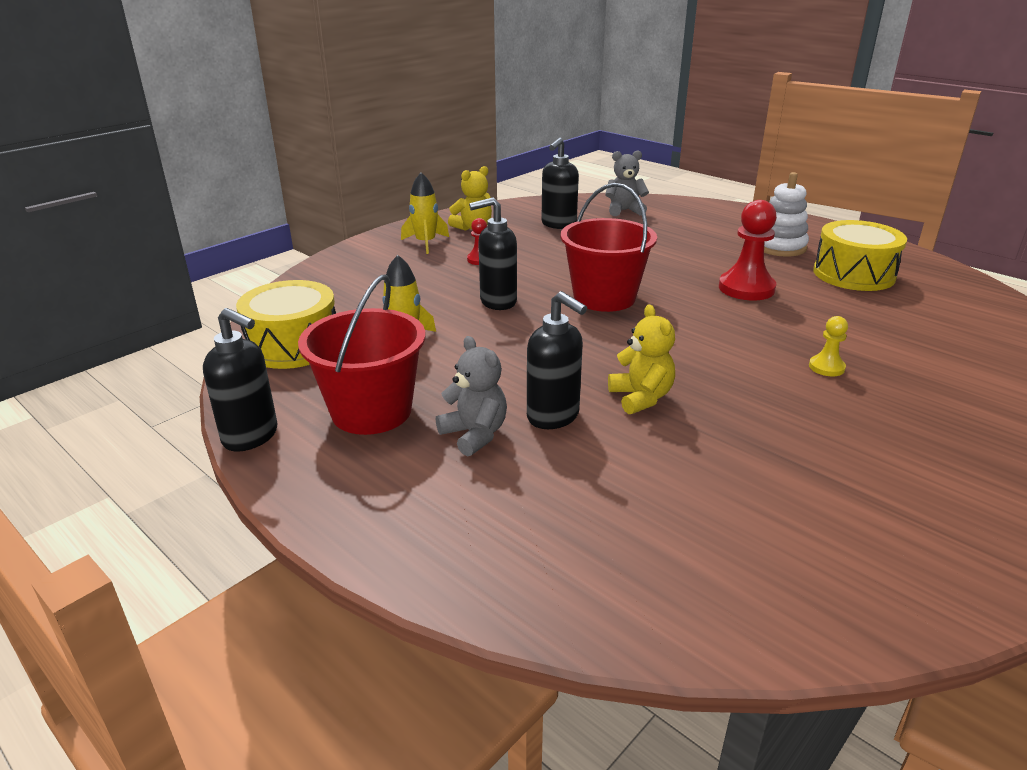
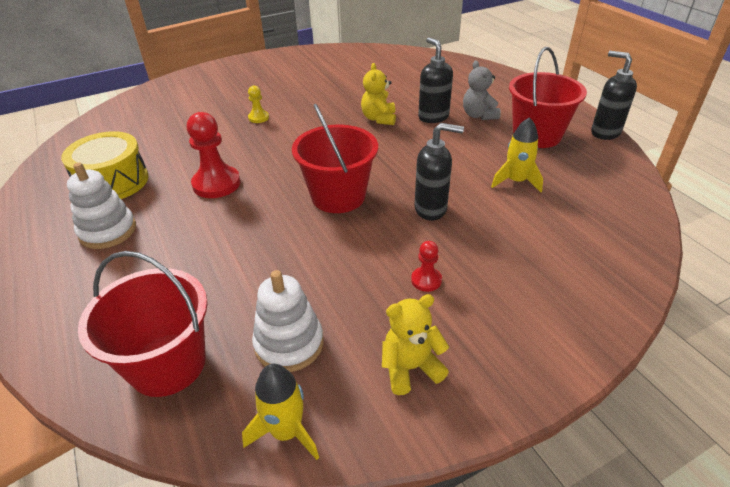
camera: 160 degrees left, 10 degrees up
yellow drum [236,280,336,369] -> none
yellow rocket [401,172,449,254] -> yellow rocket moved to [242,364,319,460]
black soap dispenser [541,137,579,229] -> white stacking toy [252,270,323,372]
grey teddy bear [605,150,649,216] -> red bucket [78,251,207,397]

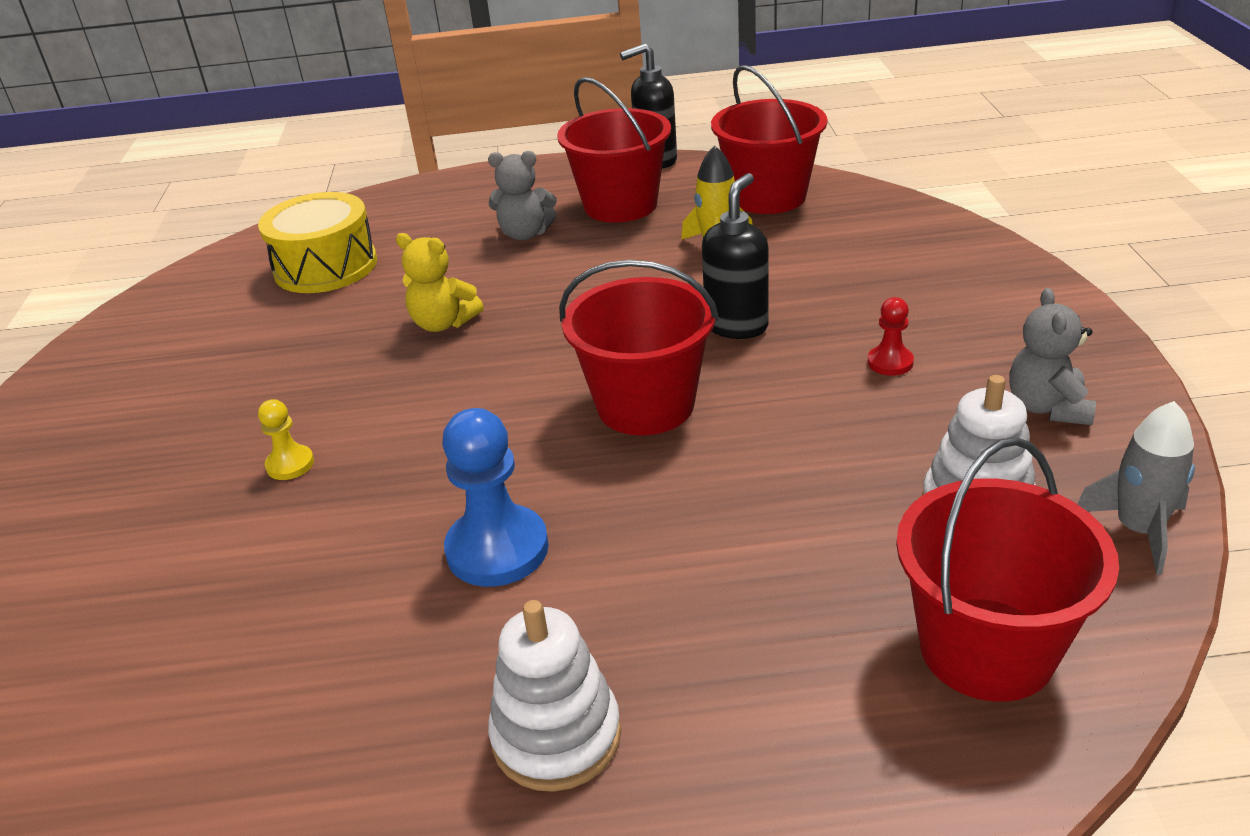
camera: 65 degrees left, 5 degrees down
yellow drum [61,131,149,199] -> yellow drum moved to [258,192,377,293]
red pawn [187,112,241,198] -> blue pawn [442,408,549,587]
yellow rocket [242,364,319,460] -> grey rocket [1078,401,1195,575]
yellow teddy bear [382,294,449,395] -> grey teddy bear [1009,288,1096,425]
black soap dispenser [418,37,453,123] -> none
none -> red bucket [711,65,827,214]

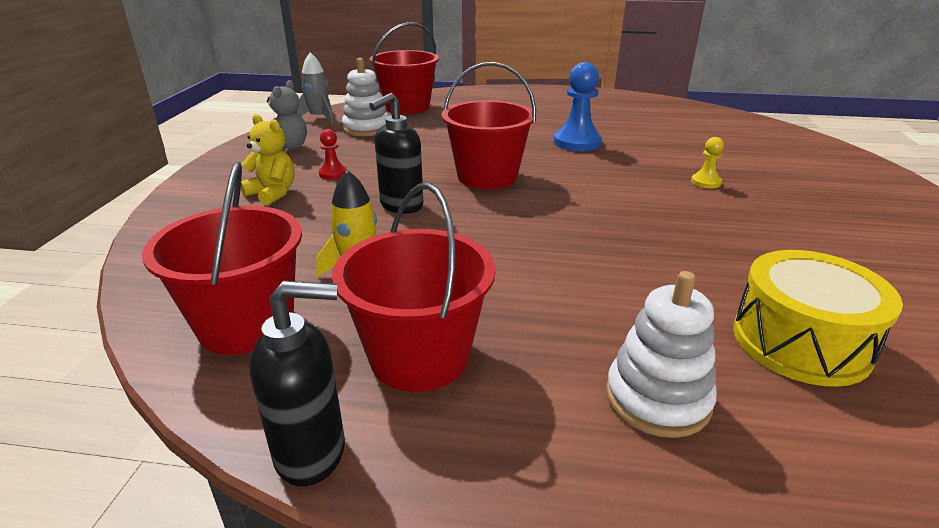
camera: 170 degrees left, 5 degrees down
yellow teddy bear [396,233,484,332] -> yellow teddy bear moved to [241,114,295,206]
grey teddy bear [488,151,557,241] -> none
white stacking toy [488,600,621,792] -> white stacking toy moved to [606,271,717,438]

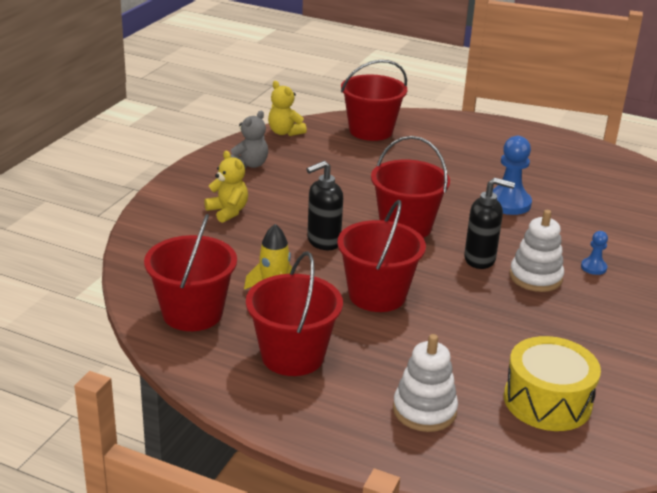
camera: 15 degrees right, 0 degrees up
black soap dispenser [249,281,345,486] -> black soap dispenser moved to [464,178,515,269]
grey rocket [297,52,334,124] -> yellow teddy bear [268,81,307,136]
red pawn [319,129,347,179] -> none
white stacking toy [342,58,389,136] -> white stacking toy moved to [509,210,564,292]
yellow pawn [691,137,724,189] -> blue pawn [581,231,608,275]
none -> red bucket [337,200,426,312]

